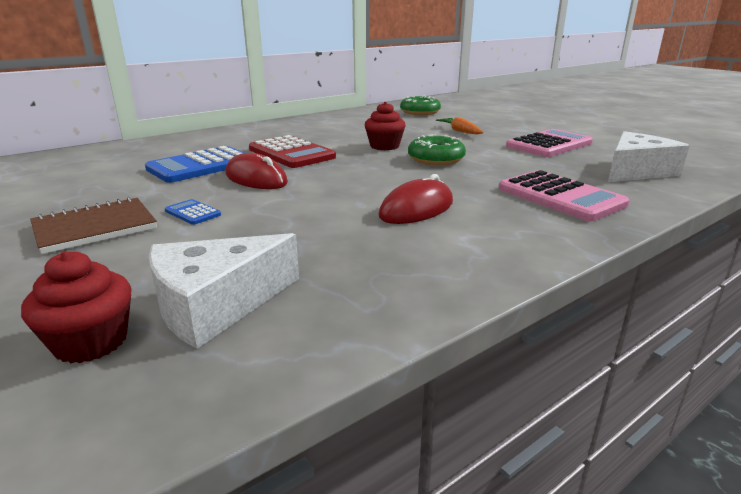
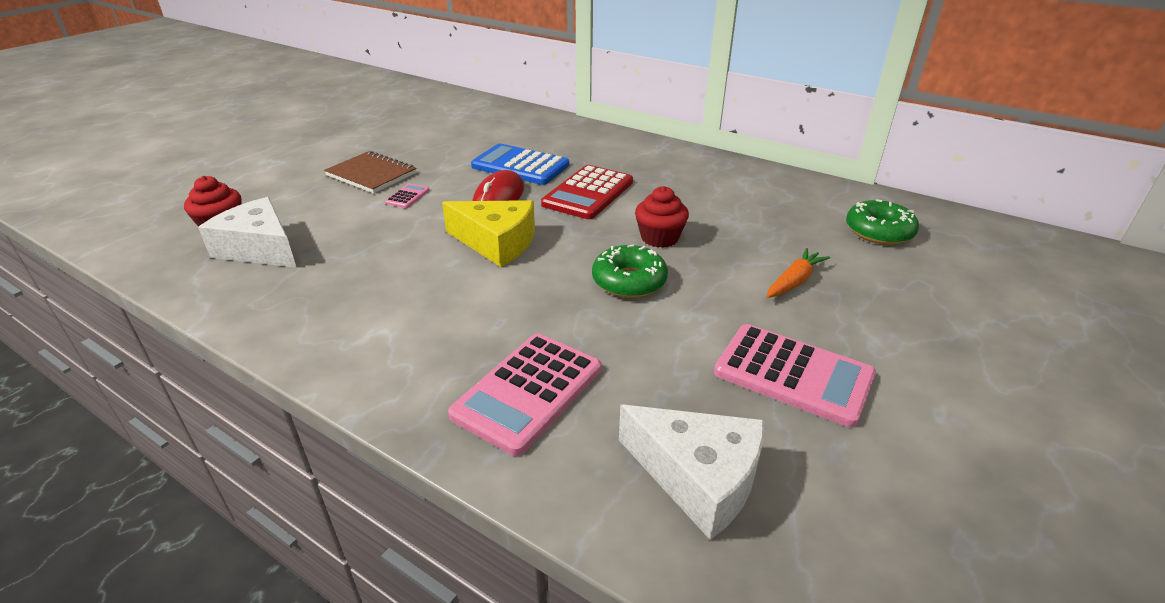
camera: 70 degrees right, 10 degrees up
blue calculator [165,199,221,225] -> pink calculator [385,183,430,208]
red mouse [378,174,453,224] -> none
none -> yellow cheese [442,200,535,267]

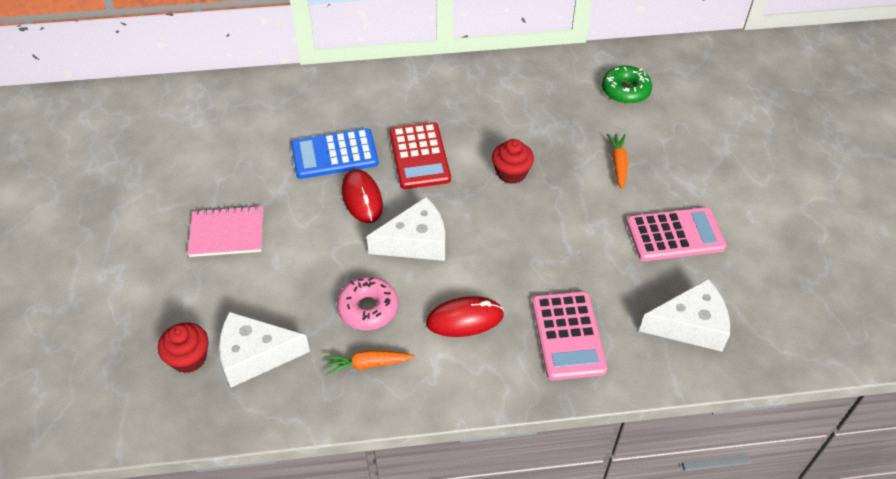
camera: 40 degrees left, 15 degrees up
brown notebook [324,151,416,193] -> pink notebook [187,205,263,257]
pink calculator [385,183,430,208] -> none
yellow cheese [442,200,535,267] -> white cheese [367,197,445,261]
green donut [592,244,668,298] -> none
none -> orange carrot [324,350,415,376]
none -> pink donut [337,277,398,330]
none -> red mouse [426,296,504,337]

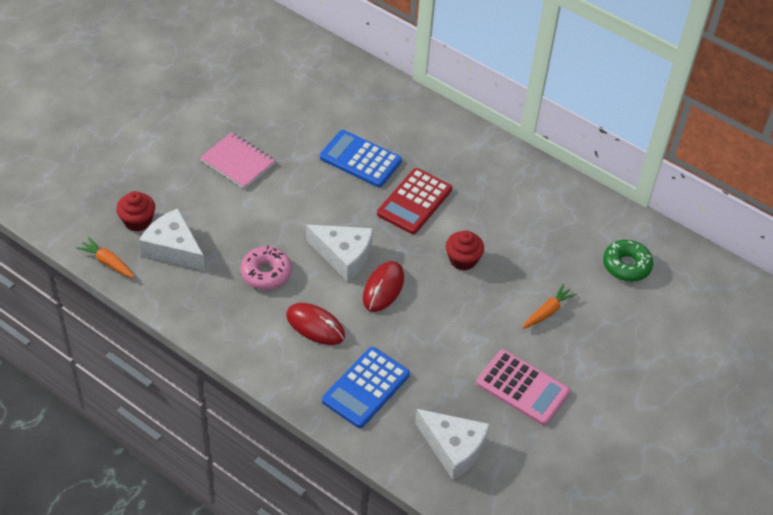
camera: 40 degrees right, 0 degrees up
orange carrot [324,350,415,376] -> orange carrot moved to [76,237,135,278]
red mouse [342,169,383,223] -> red mouse moved to [363,261,404,312]
pink calculator [532,291,607,380] -> blue calculator [322,347,410,428]

